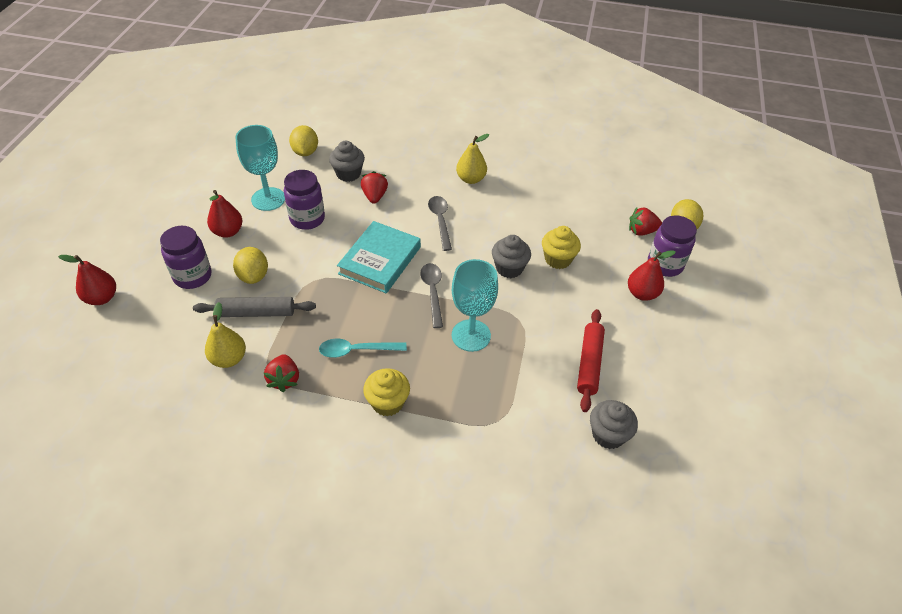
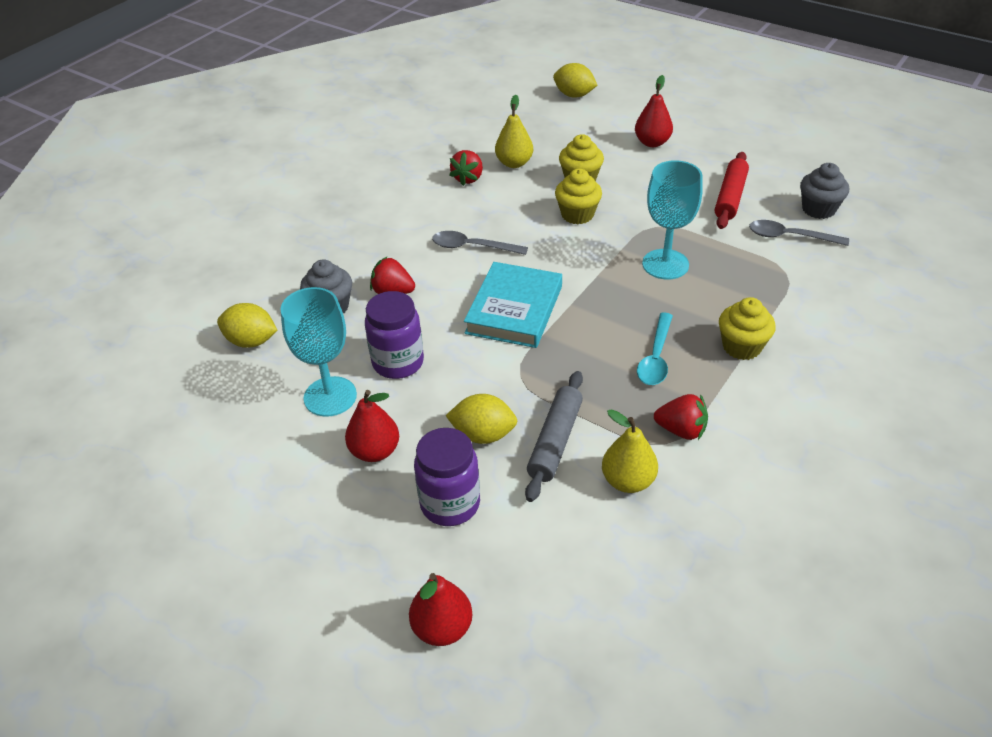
camera: 65 degrees left, 5 degrees down
turquoise book [337,221,421,293] -> turquoise book turned 60 degrees clockwise [464,262,562,348]
grey spoon [420,263,443,328] -> grey spoon moved to [749,220,849,246]
yellow pear [456,134,489,184] -> yellow pear moved to [495,95,533,168]
grey cupcake [492,235,531,278] -> yellow cupcake [555,169,602,224]
red rolling pin [577,309,605,412] -> red rolling pin turned 75 degrees clockwise [715,152,749,229]
red strawberry [629,207,662,236] -> red strawberry moved to [449,150,483,186]
purple jar [648,215,697,277] -> none

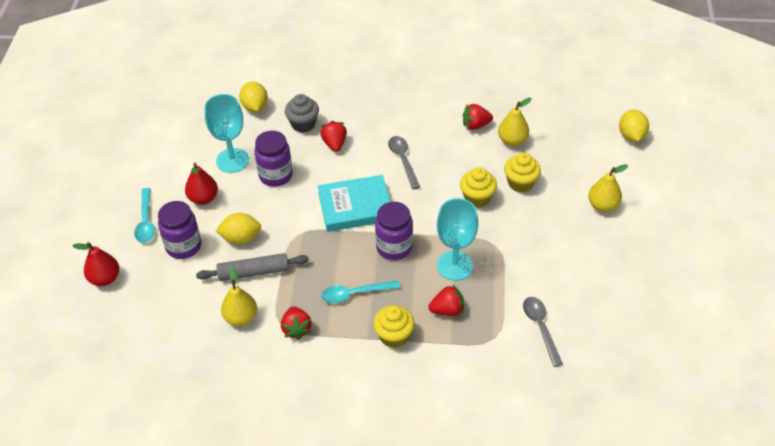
camera: 60 degrees right, 5 degrees up
yellow lemon [446,394,518,444] -> yellow lemon turned 75 degrees counterclockwise [216,213,261,244]
red pear [635,75,673,147] -> yellow pear [588,164,628,212]
red rolling pin [715,152,749,229] -> none
grey cupcake [800,163,849,219] -> none
none -> turquoise spoon [134,188,155,243]
none -> purple jar [375,202,413,260]
none -> red strawberry [429,285,464,316]

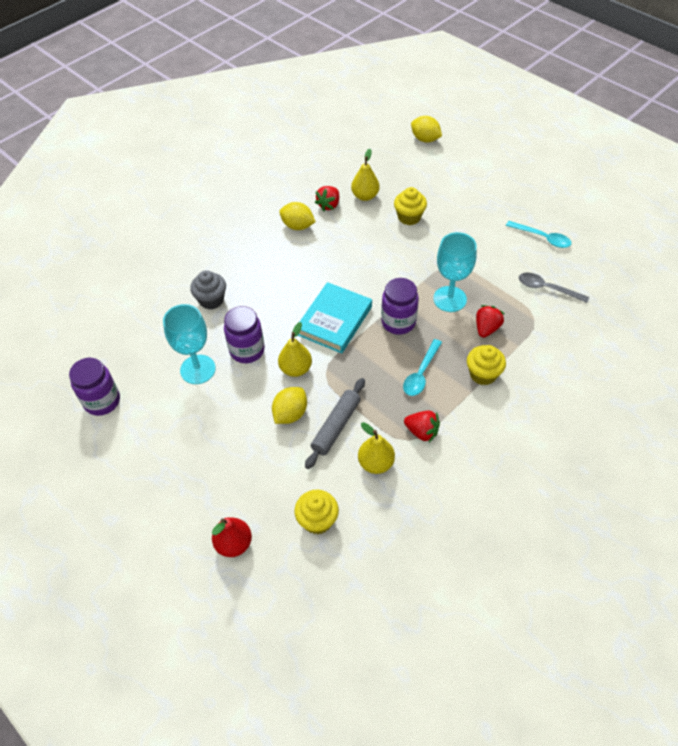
camera: 50 degrees left, 5 degrees up
turquoise spoon [134,188,155,243] -> turquoise spoon moved to [506,221,571,248]
purple jar [158,201,201,259] -> purple jar moved to [69,358,120,416]
red pear [185,162,218,205] -> none
yellow lemon [239,82,268,112] -> yellow lemon moved to [279,202,316,230]
red strawberry [320,121,347,152] -> none
grey spoon [388,136,420,189] -> none
yellow cupcake [460,167,497,208] -> yellow cupcake moved to [294,490,339,534]
yellow pear [588,164,628,212] -> yellow pear moved to [278,322,312,377]

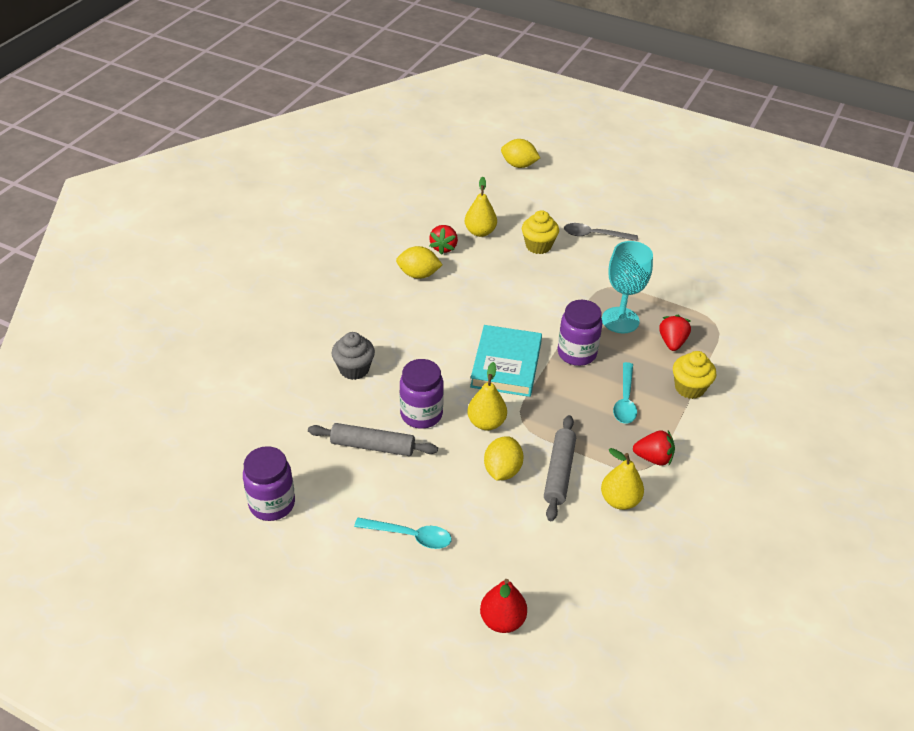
camera: 20 degrees left, 10 degrees down
turquoise goblet [163,304,216,384] -> grey rolling pin [308,423,438,456]
yellow cupcake [294,490,339,534] -> none
turquoise spoon [506,221,571,248] -> turquoise spoon moved to [354,518,452,549]
grey spoon [519,273,589,303] -> grey spoon moved to [564,223,638,241]

